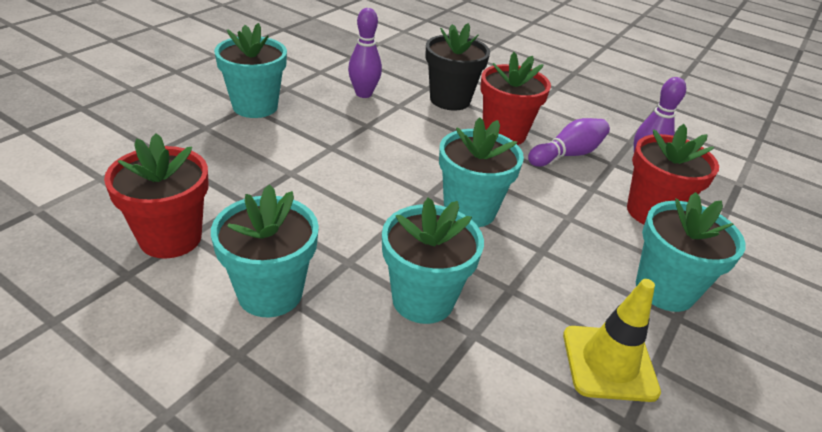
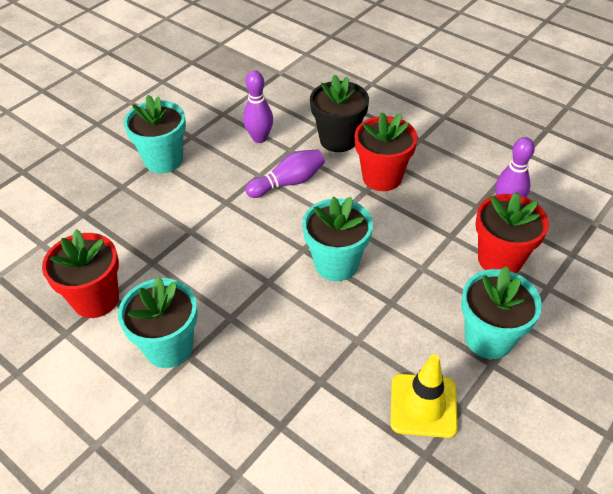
camera: 10 degrees right, 10 degrees up
turquoise flower pot [382,198,484,324] -> none
purple bowling pin [528,118,610,167] -> purple bowling pin moved to [245,149,325,198]

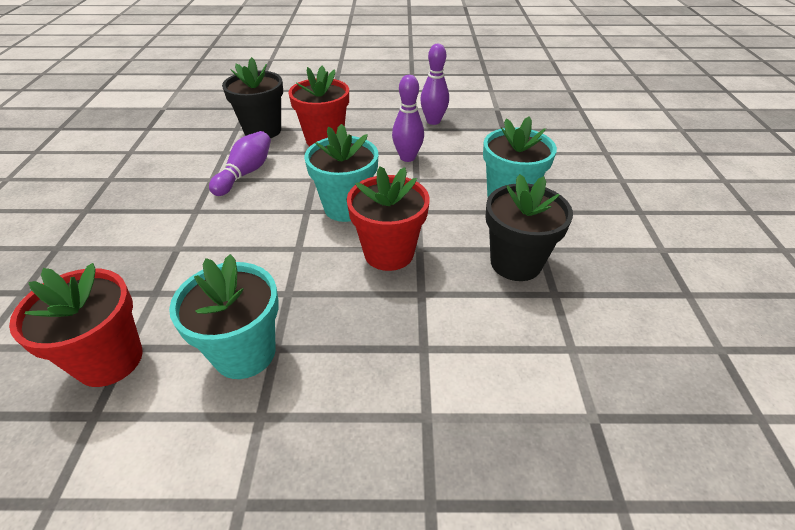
camera: 40 degrees left, 5 degrees down
turquoise flower pot [124,95,186,173] -> none
purple bowling pin [243,70,273,143] -> purple bowling pin moved to [392,75,424,162]
yellow traffic cone [391,354,458,438] -> black flower pot [485,174,573,281]
red flower pot [475,192,549,273] -> red flower pot moved to [347,166,430,271]

